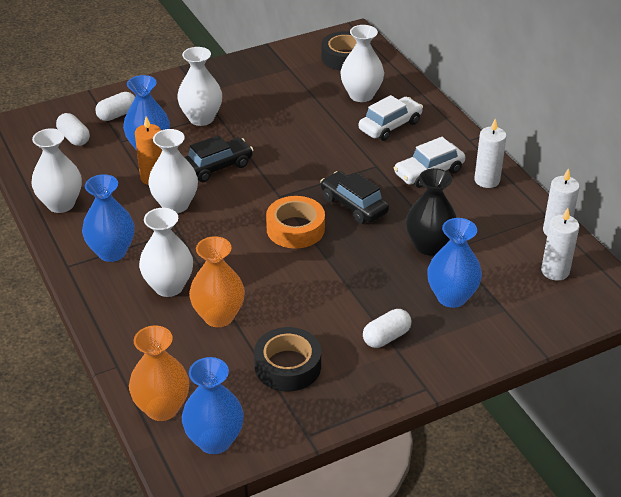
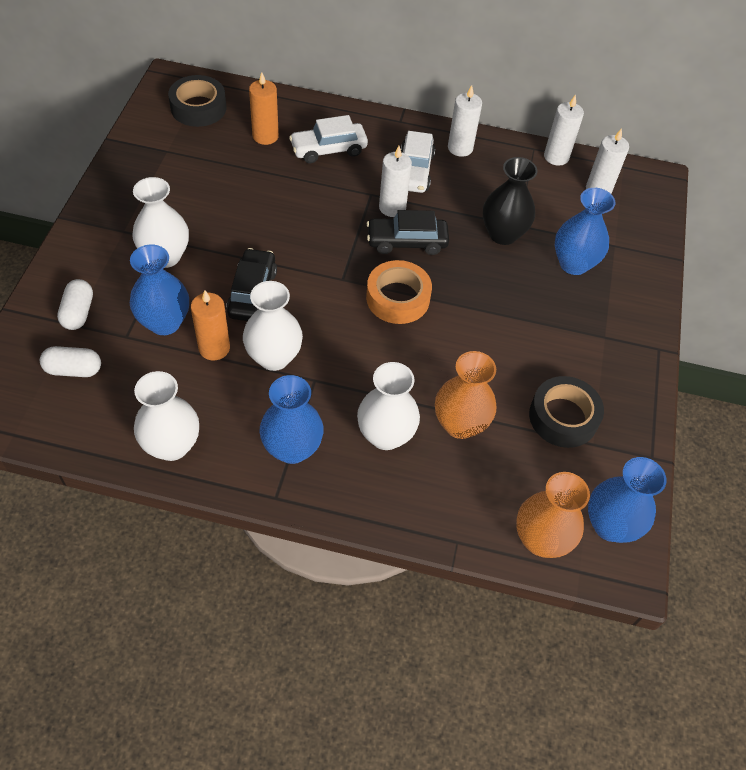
camera: 55 degrees left, 15 degrees up
white vase [341,25,384,102] -> orange candle [249,72,279,145]
white car [359,95,423,141] -> white car turned 105 degrees counterclockwise [289,115,368,163]
white capsule [363,309,411,348] -> none
none -> white candle [379,146,412,217]

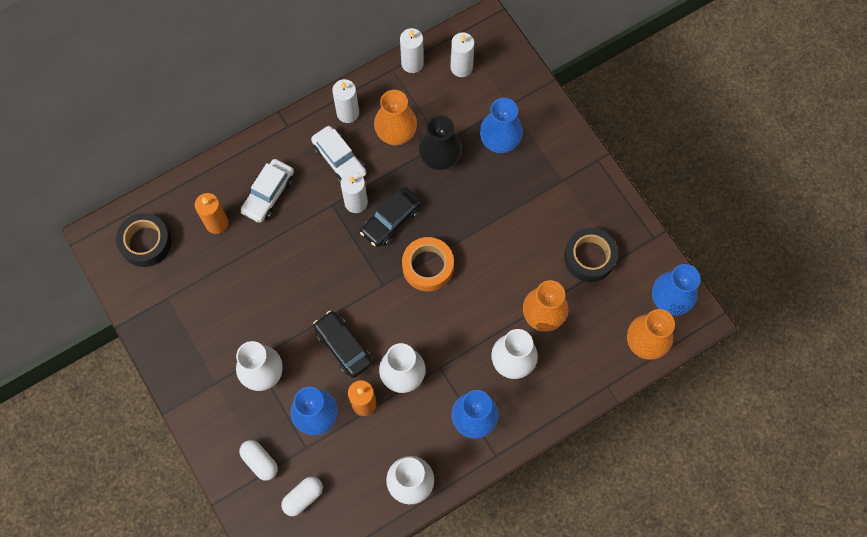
camera: 40 degrees left, 15 degrees up
none -> orange vase [374,90,417,145]

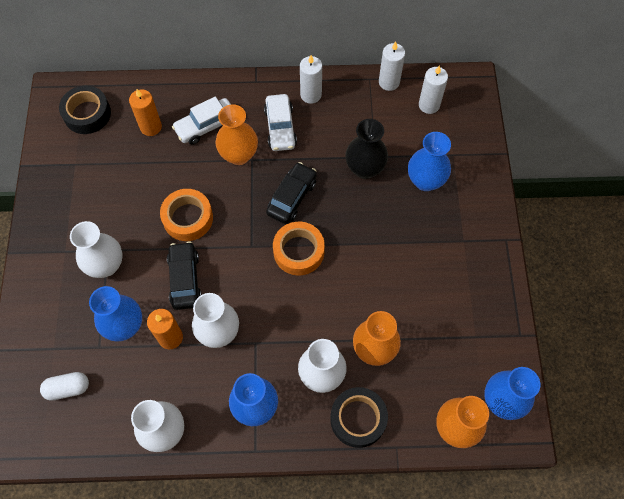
camera: 30 degrees right, 5 degrees down
white capsule [239,440,278,481] -> none
white candle [340,172,368,213] -> none
black car [360,187,422,247] -> black car turned 135 degrees clockwise [266,162,317,224]
orange vase [374,90,417,145] -> orange vase moved to [216,104,258,165]
black tape [564,228,618,282] -> black tape moved to [330,387,388,448]
none -> orange tape [160,189,213,241]

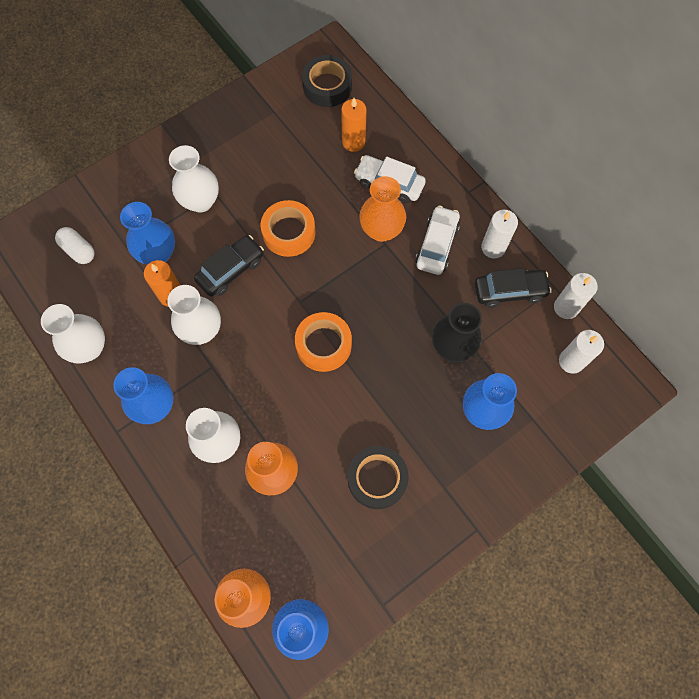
camera: 55 degrees right, 5 degrees up
white car [264,94,297,151] -> white car turned 150 degrees clockwise [415,205,460,275]
black car [266,162,317,224] -> black car moved to [475,268,552,308]
black tape [330,387,388,448] -> black tape moved to [348,446,409,509]

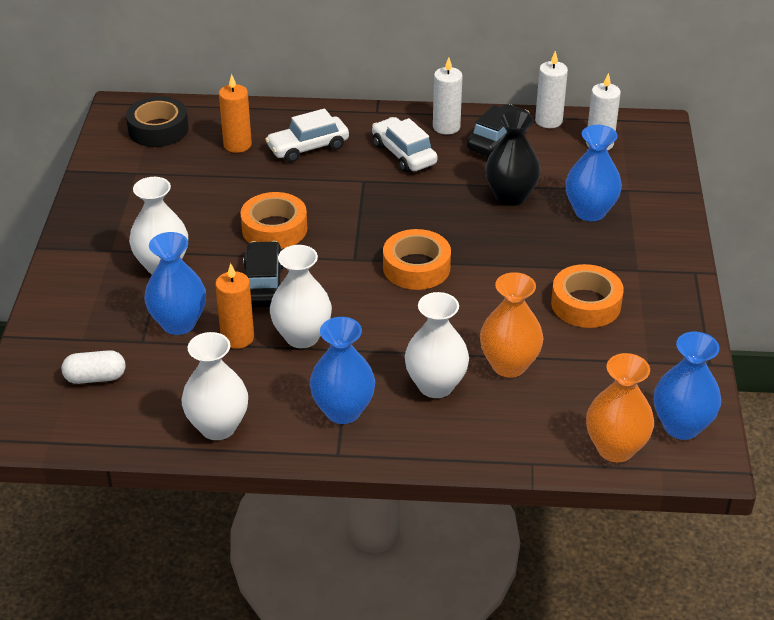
camera: 50 degrees left, 30 degrees down
black tape [348,446,409,509] -> orange tape [551,264,624,328]
orange vase [359,176,406,242] -> none

